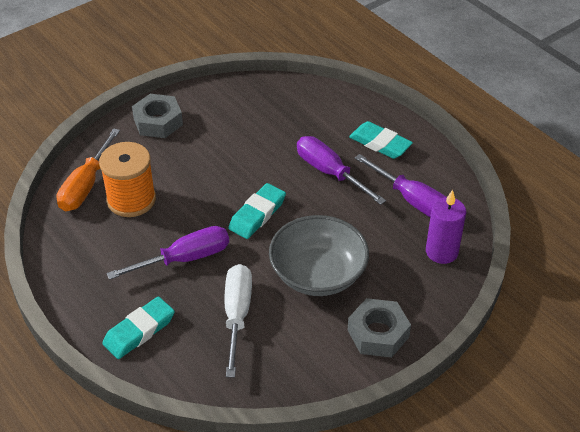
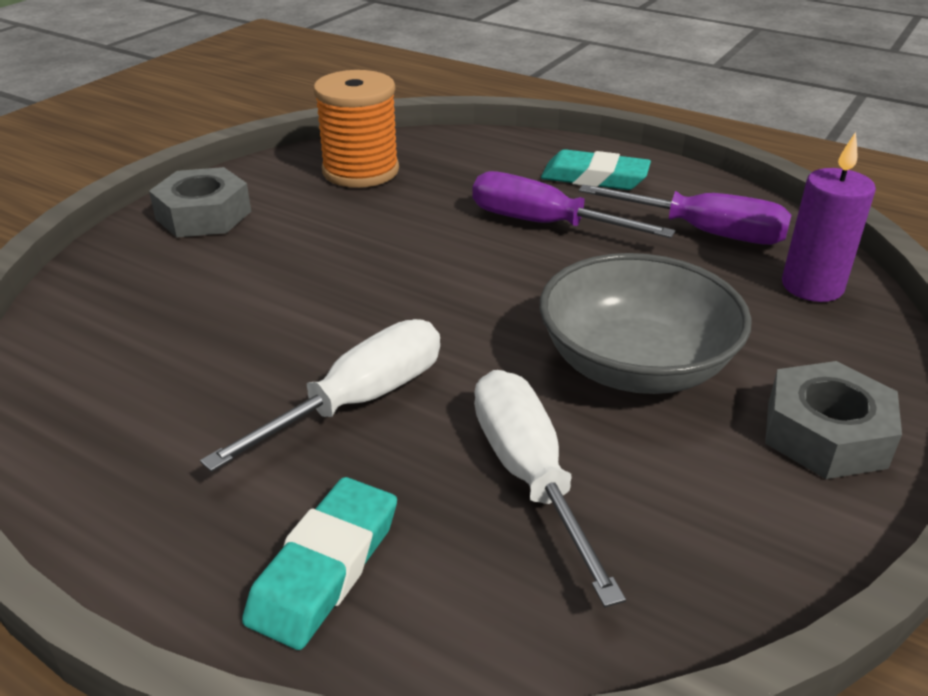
camera: 20 degrees left, 10 degrees down
orange screwdriver [57,128,120,211] -> none
orange spool [99,142,156,217] -> orange spool moved to [313,70,399,188]
purple screwdriver [106,226,229,280] -> white screwdriver [200,319,440,472]
turquoise eraser [228,183,286,239] -> none

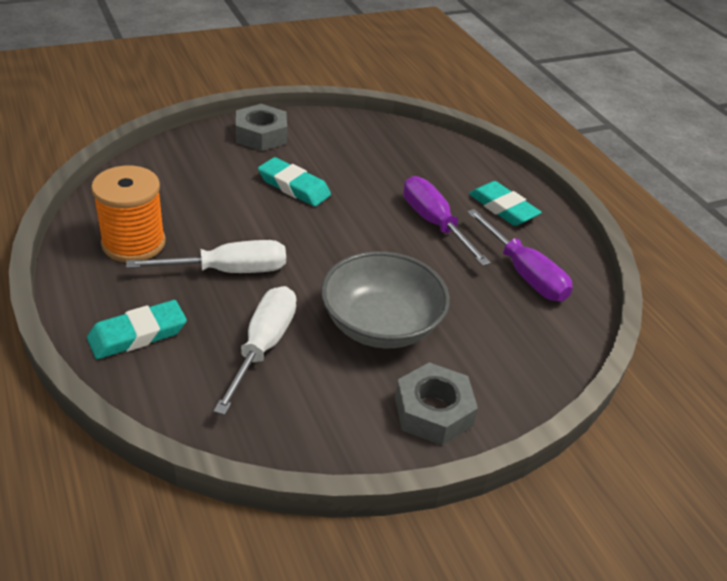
camera: 30 degrees right, 5 degrees up
orange spool [313,70,399,188] -> orange spool moved to [91,166,166,262]
purple candle [782,132,876,302] -> none
none -> turquoise eraser [258,157,331,206]

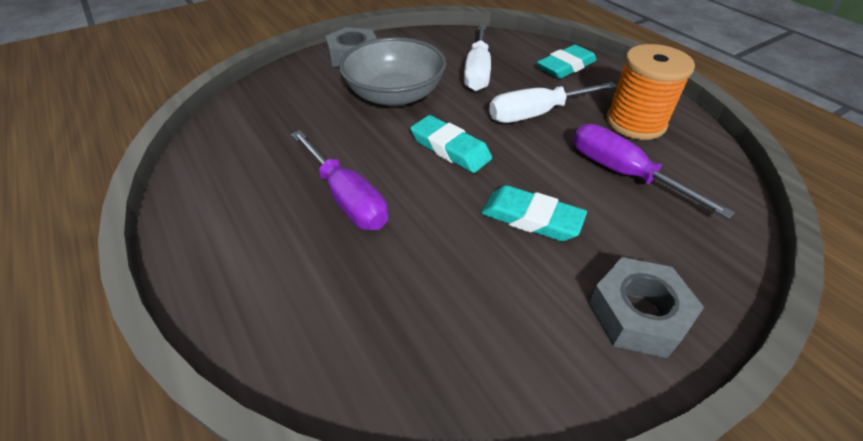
camera: 175 degrees right, 5 degrees up
purple screwdriver [467,209,573,302] -> purple screwdriver moved to [573,124,735,219]
turquoise eraser [469,181,542,226] -> turquoise eraser moved to [410,115,492,173]

